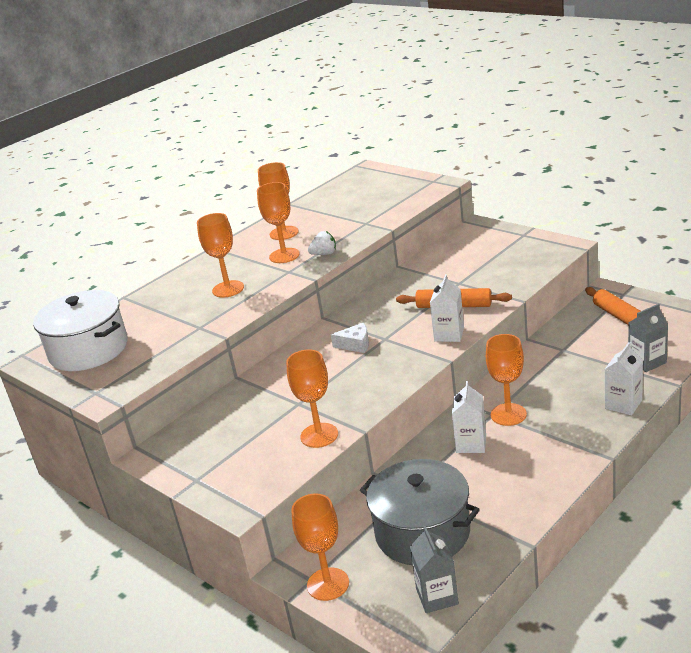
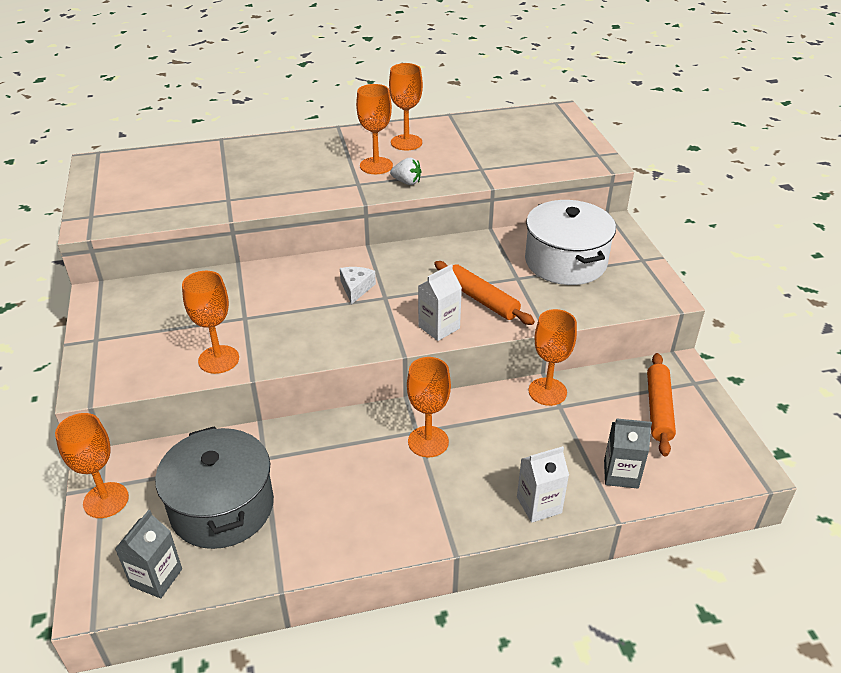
camera: 30 degrees right, 10 degrees up
white pot [33,290,128,371] -> white pot moved to [525,200,616,285]
orange goblet [197,213,244,298] -> orange goblet moved to [529,309,577,406]
white cheese [331,323,369,353] -> white cheese turned 120 degrees counterclockwise [340,267,376,305]
white carton [452,381,486,453] -> none

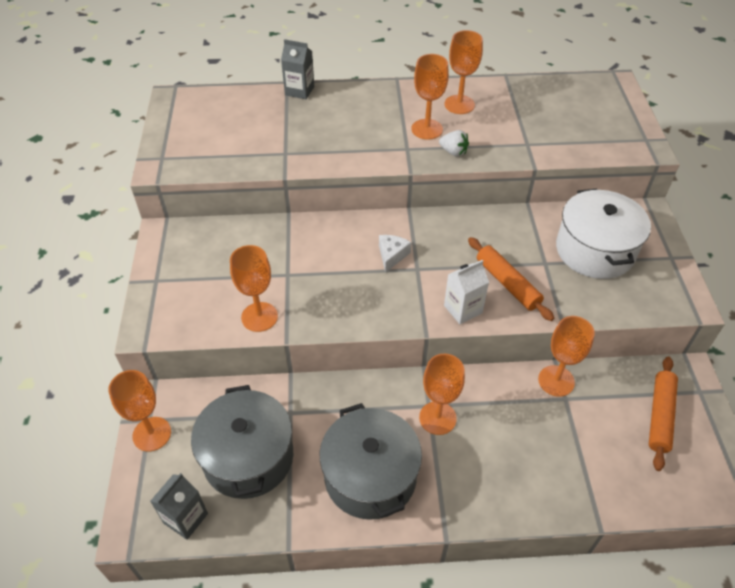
camera: 10 degrees right, 10 degrees up
white carton [517,446,569,523] -> none
grey carton [604,418,652,488] -> grey carton moved to [281,39,314,99]
none -> grey pot [320,403,422,520]

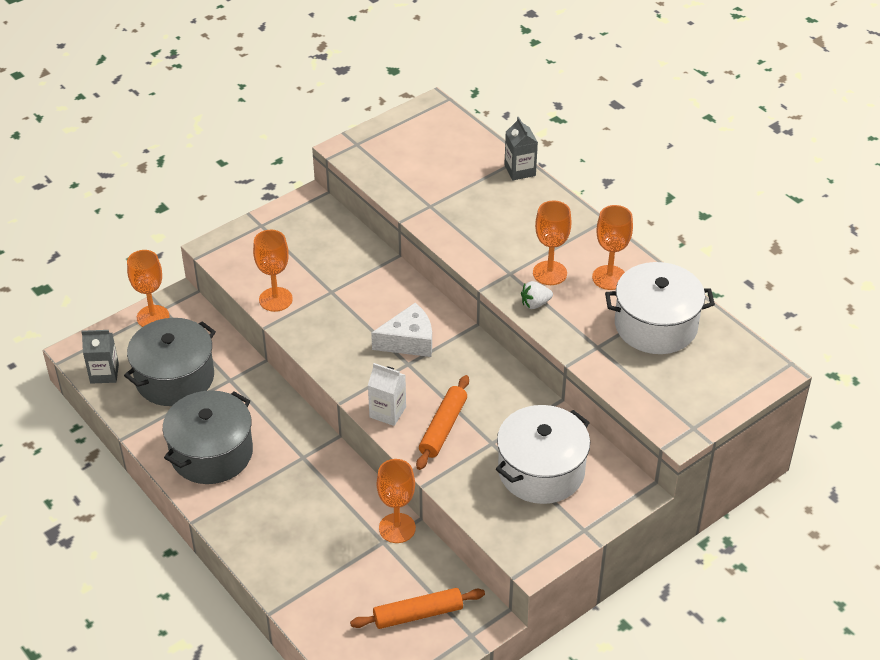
camera: 55 degrees right, 5 degrees down
white cheese [379,235,412,273] -> white cheese [371,303,432,357], size x1.59
orange goblet [419,354,465,435] -> none
white strawberry [439,130,469,157] -> white strawberry turned 75 degrees clockwise [521,281,553,309]
none -> white pot [605,262,715,354]

